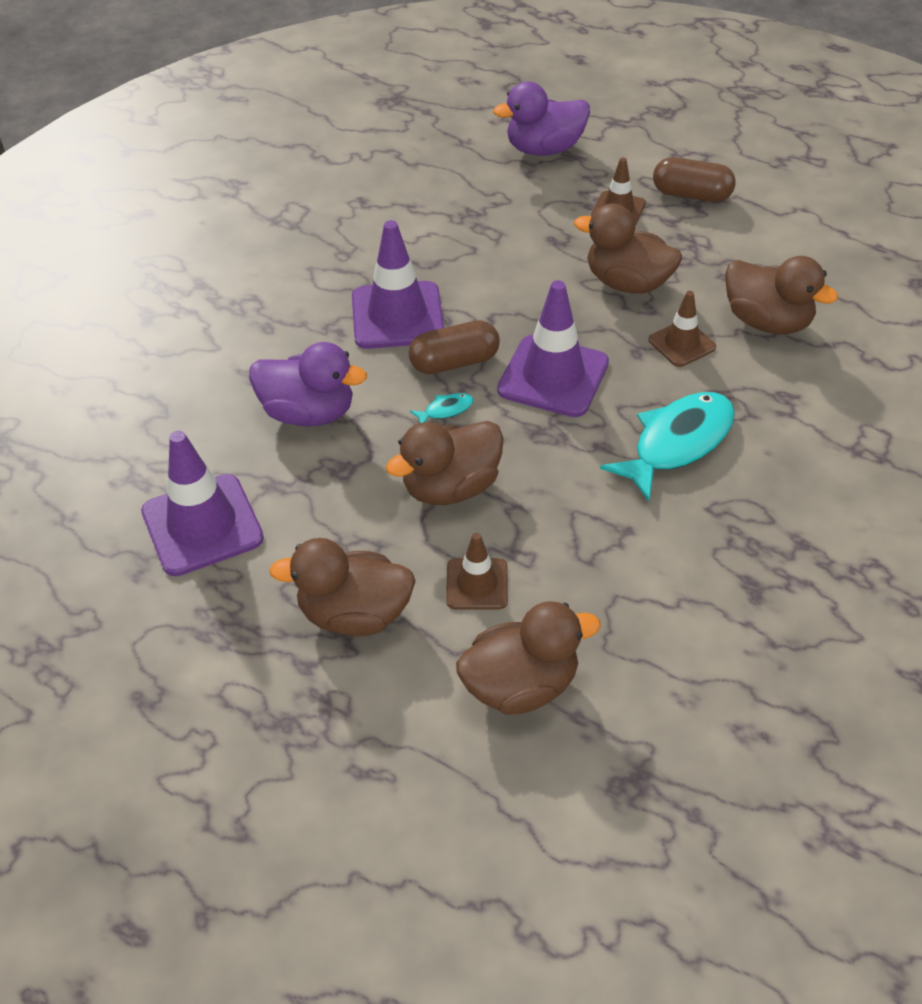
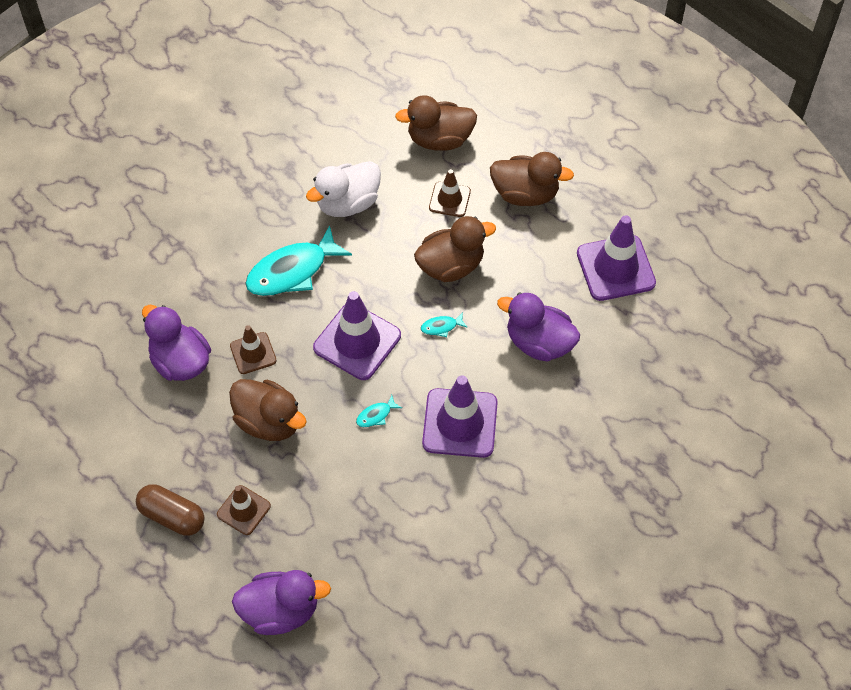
camera: 170 degrees left, 10 degrees up
brown capsule [409,320,500,374] -> none
brown duck [725,256,838,334] -> purple duck [142,305,211,381]
none -> white duck [306,161,381,217]
none -> turquoise fish [356,395,402,427]

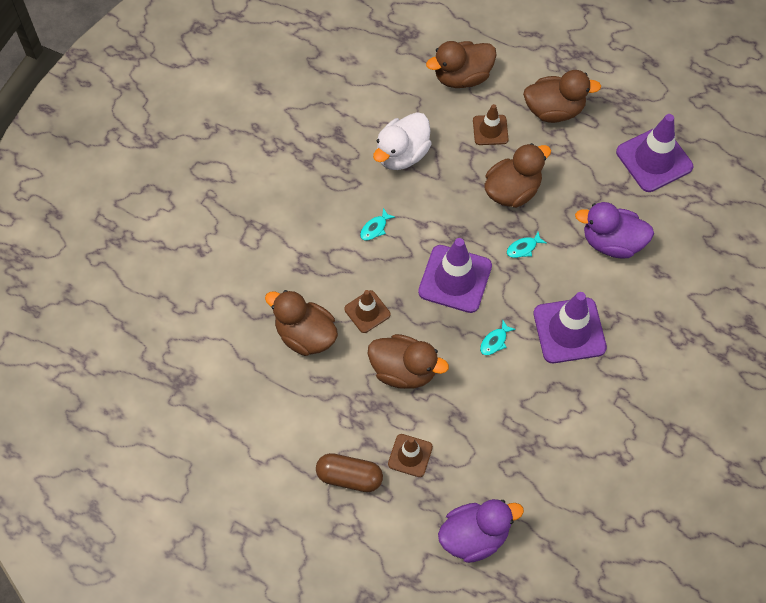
camera: 15 degrees left, 5 degrees up
purple duck [142,305,211,381] -> brown duck [265,290,338,356]
turquoise fish [245,225,352,296] -> turquoise fish [360,208,395,241], size x0.41

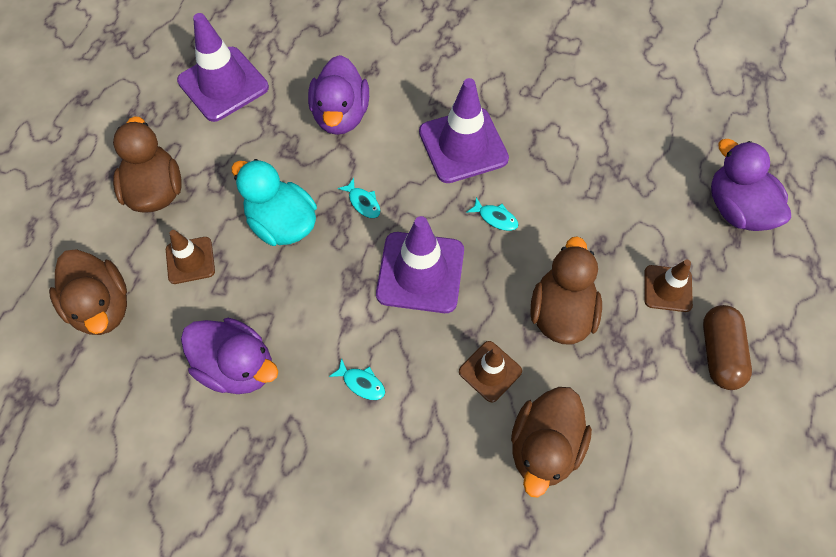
camera: 100 degrees left, 0 degrees up
white duck [373,112,432,170] -> purple duck [181,318,278,394]
brown duck [484,143,551,208] -> turquoise duck [231,159,317,246]

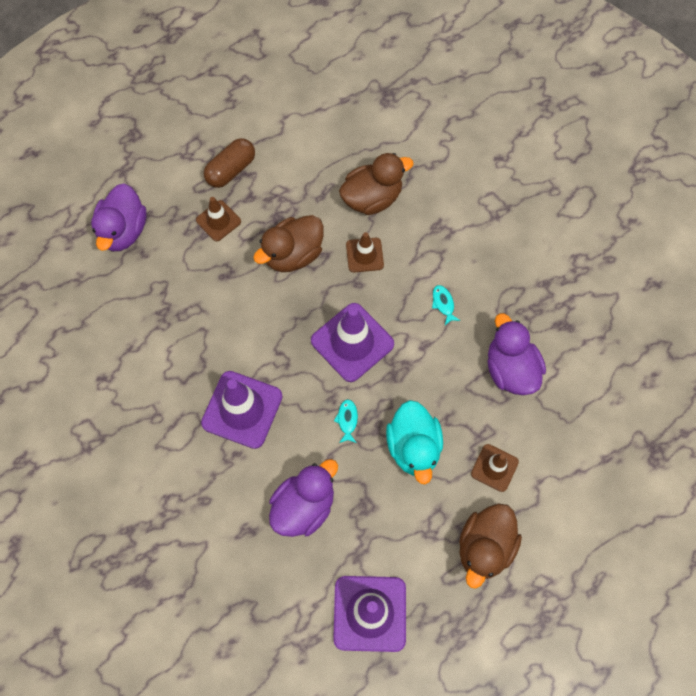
camera: 140 degrees left, 5 degrees up
brown duck [49,249,127,335] -> none
turquoise fish [466,197,519,231] -> none

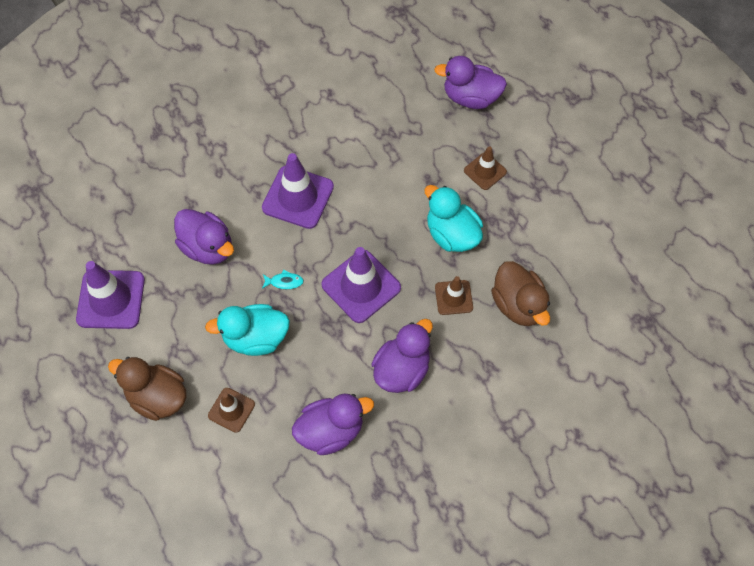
camera: 90 degrees right, 5 degrees down
brown capsule [204,138,255,188] -> none
brown duck [253,215,324,272] -> turquoise duck [424,185,483,252]
turquoise fish [432,285,460,325] -> purple duck [372,319,433,393]

